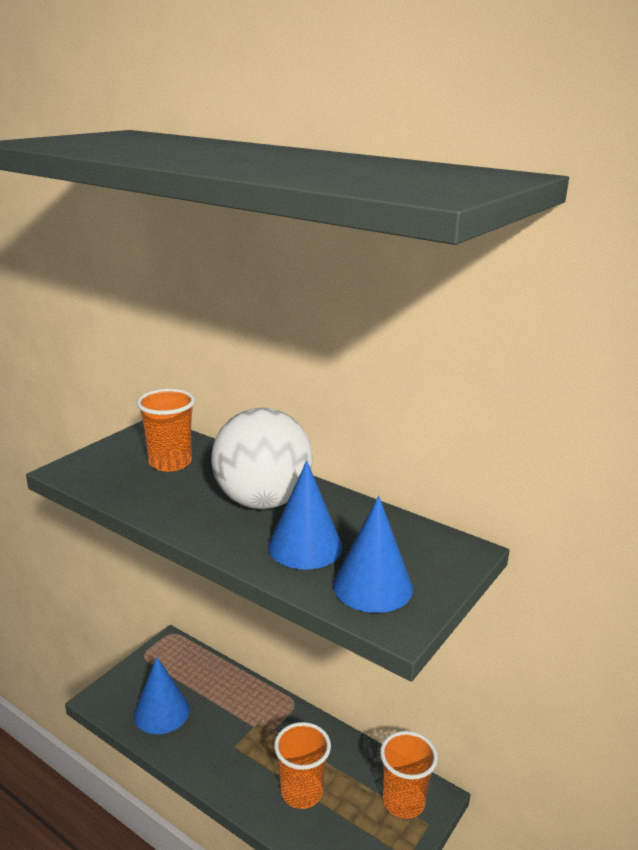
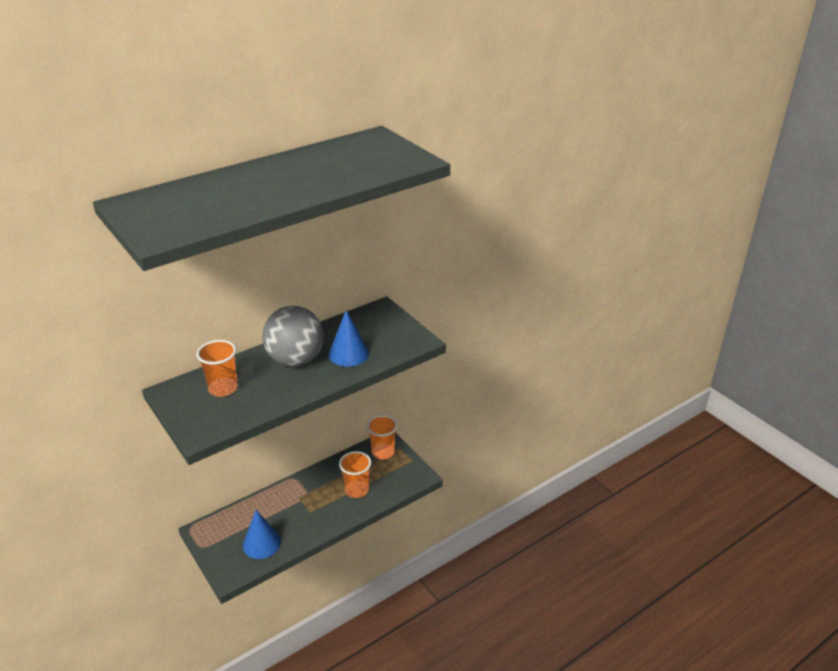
camera: 70 degrees left, 10 degrees up
white ball [211,408,313,509] -> grey ball [262,306,324,366]
blue cone [333,496,413,613] -> none

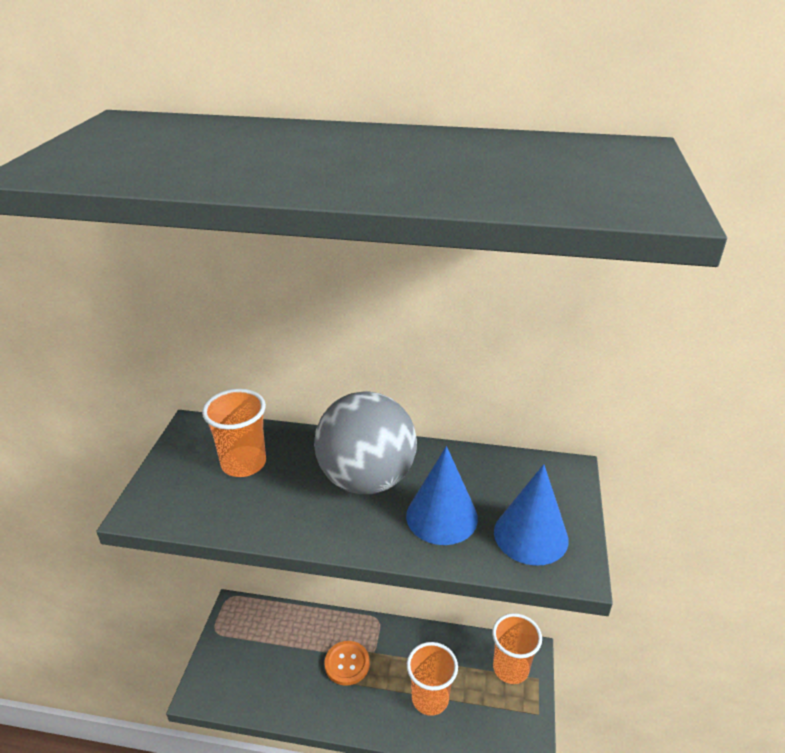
camera: 45 degrees right, 0 degrees up
blue cone [243,510,281,559] -> blue cone moved to [494,464,569,566]
none -> orange button [325,641,370,686]

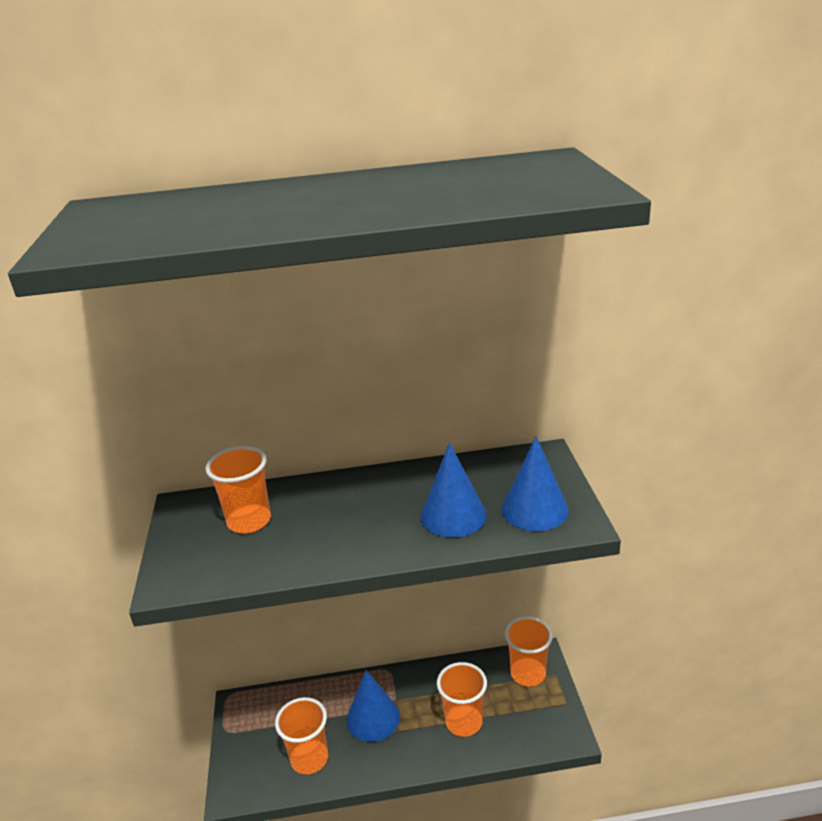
camera: 15 degrees left, 5 degrees down
grey ball [314,391,417,494] -> none
orange button [325,641,370,686] -> blue cone [346,670,400,742]
none -> orange cup [275,697,328,774]

